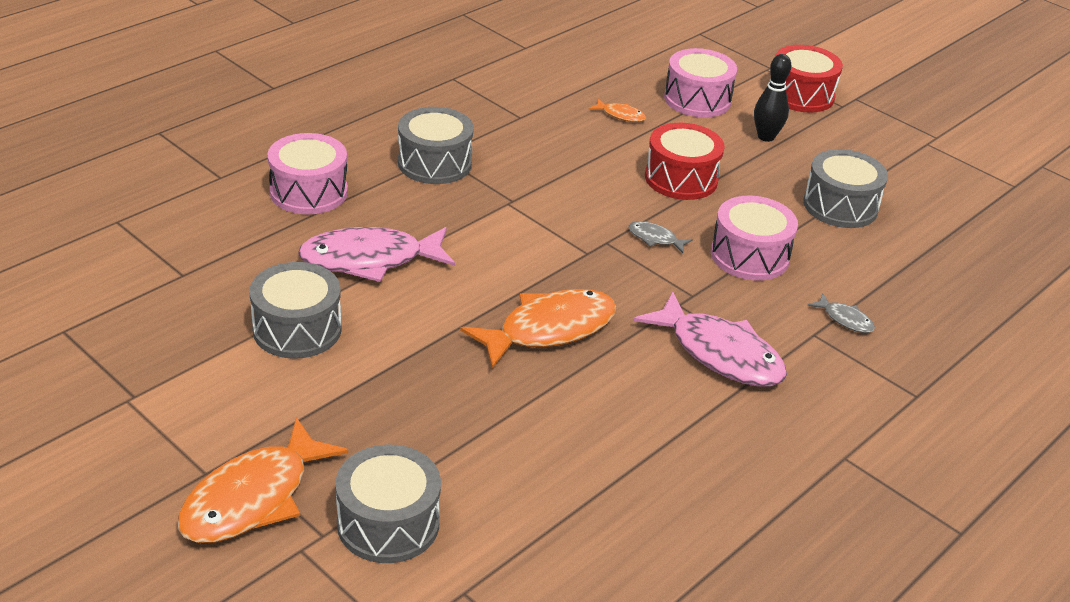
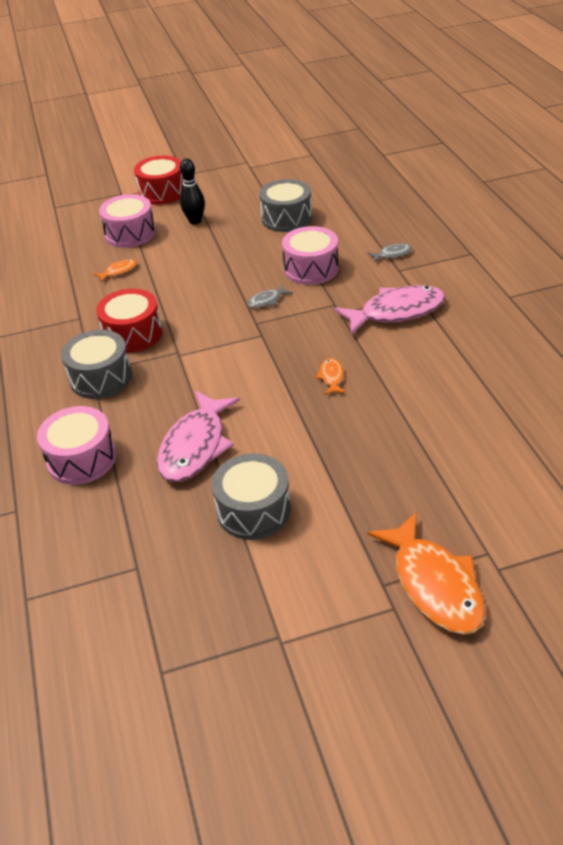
camera: 55 degrees left, 5 degrees up
grey drum [335,445,441,563] -> none
orange fish [460,289,616,369] -> orange fish [315,358,346,395], size x0.45
red drum [645,123,725,200] -> red drum moved to [96,289,162,353]

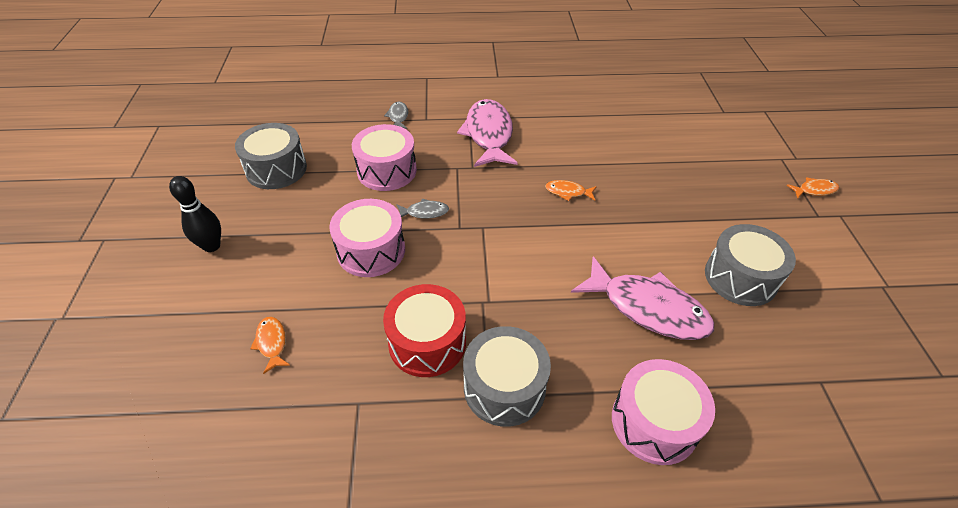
camera: 80 degrees left, 5 degrees up
pink drum [99,194,156,248] -> pink drum moved to [329,199,405,277]
red drum [134,155,184,205] -> none
grey fish [248,284,293,308] -> grey fish turned 75 degrees counterclockwise [396,198,449,219]
orange fish [367,512,486,635] -> orange fish [787,178,839,199], size x0.45

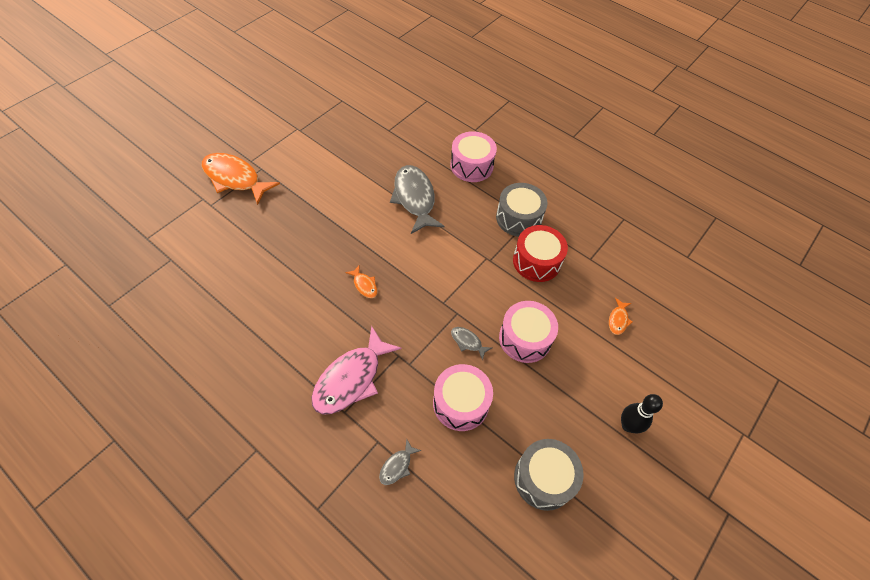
camera: 140 degrees left, 10 degrees up
pink fish [571,256,714,340] -> grey fish [390,165,444,234]
grey drum [705,224,796,306] -> none
orange fish [787,178,839,199] -> orange fish [202,153,280,205], size x2.25

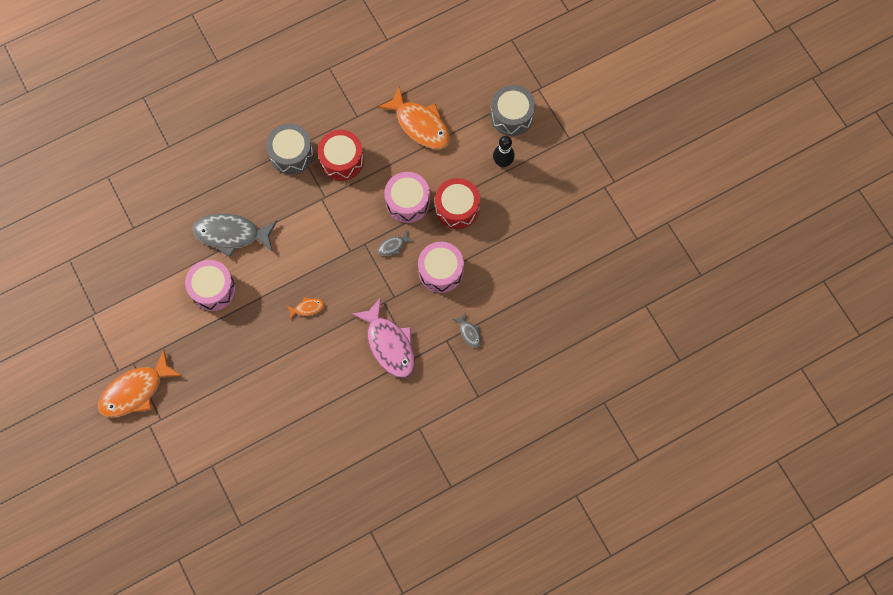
camera: 65 degrees left, 15 degrees up
pink drum [450,131,497,182] -> pink drum moved to [185,260,236,311]
grey drum [514,439,584,511] -> grey drum moved to [490,85,535,136]
orange fish [609,298,632,335] -> orange fish [378,86,450,149], size x2.25
none -> red drum [435,178,480,229]

